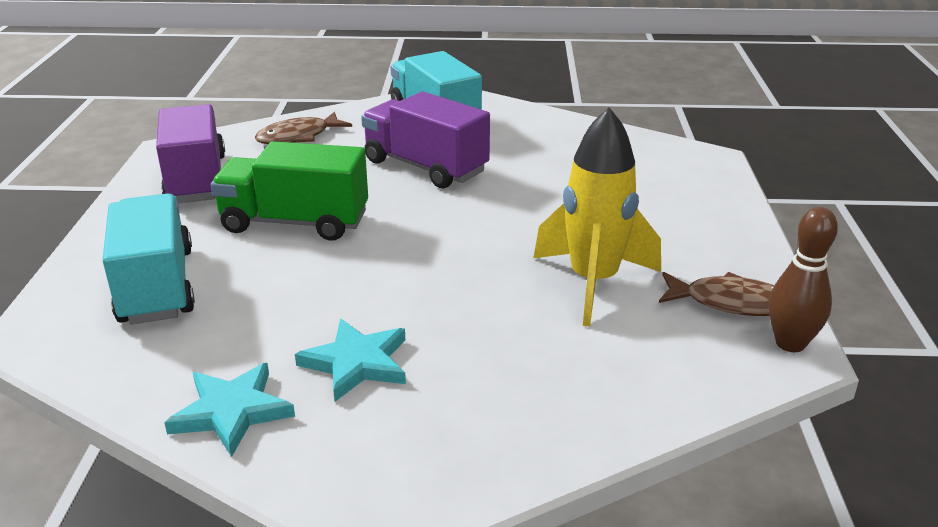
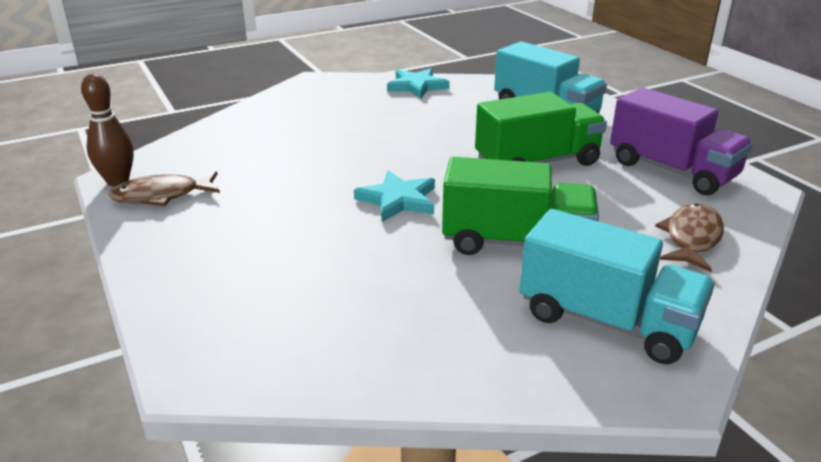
camera: 150 degrees right, 0 degrees up
turquoise star [295,319,406,401] -> turquoise star moved to [354,170,435,222]
purple truck [361,92,490,188] -> green truck [442,157,599,255]
yellow rocket [533,107,661,327] -> none

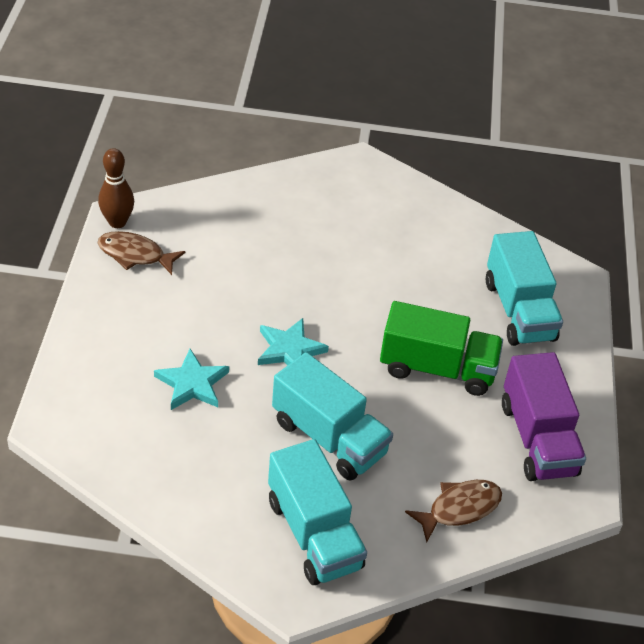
camera: 30 degrees right, 15 degrees up
turquoise star [387,68,450,99] -> turquoise star moved to [154,349,229,410]
green truck [442,157,599,255] -> turquoise truck [272,352,393,480]

